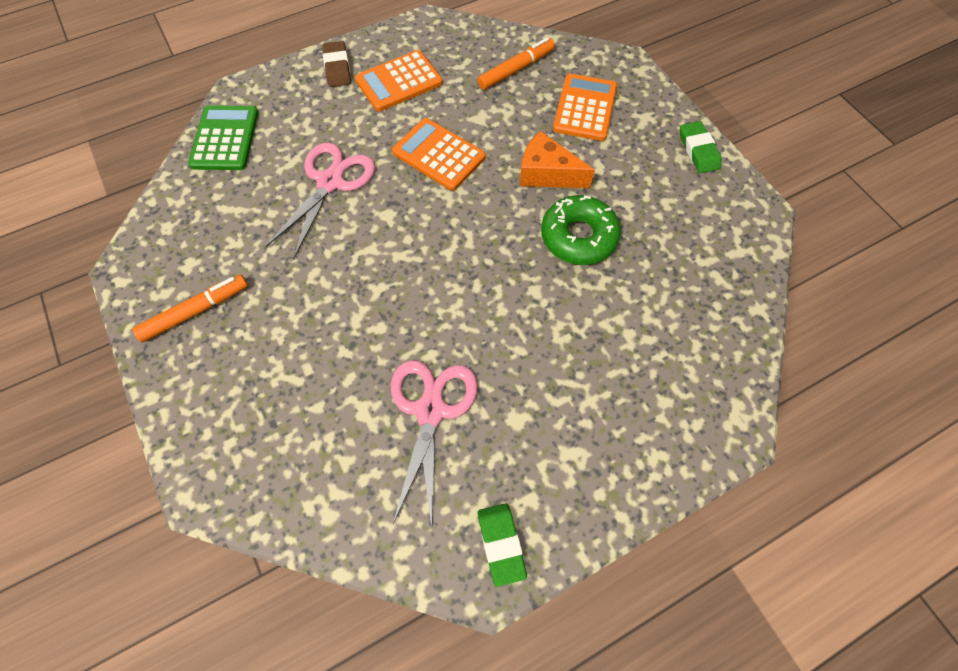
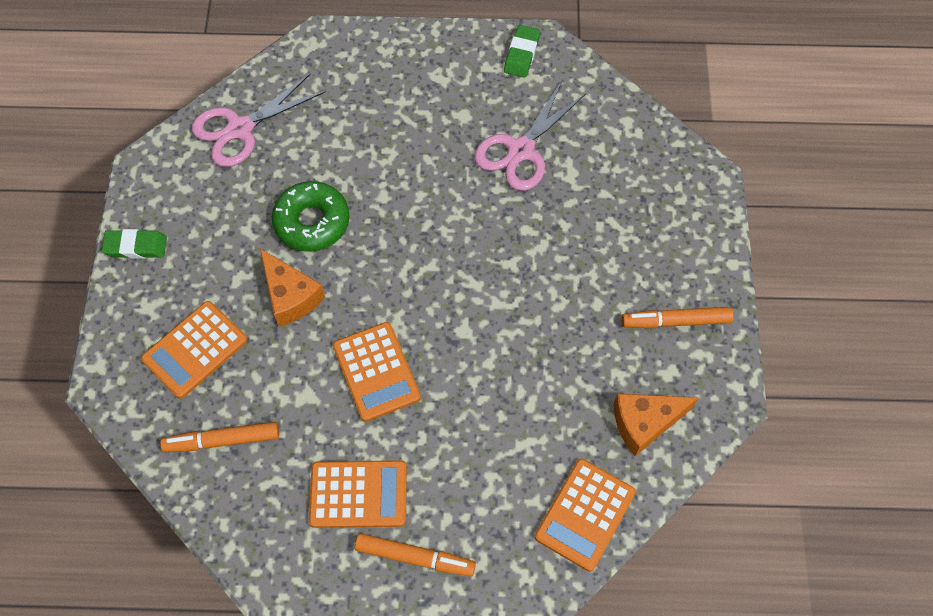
camera: 150 degrees left, 0 degrees up
green calculator [188,105,258,170] -> orange calculator [535,459,636,572]
pink scissors [266,143,375,259] -> pink scissors moved to [192,74,326,167]
brown eraser [323,41,351,87] -> orange marker [355,533,476,577]
green eraser [680,121,721,173] -> green eraser turned 75 degrees clockwise [101,229,167,259]
none -> orange cheese [614,393,698,456]

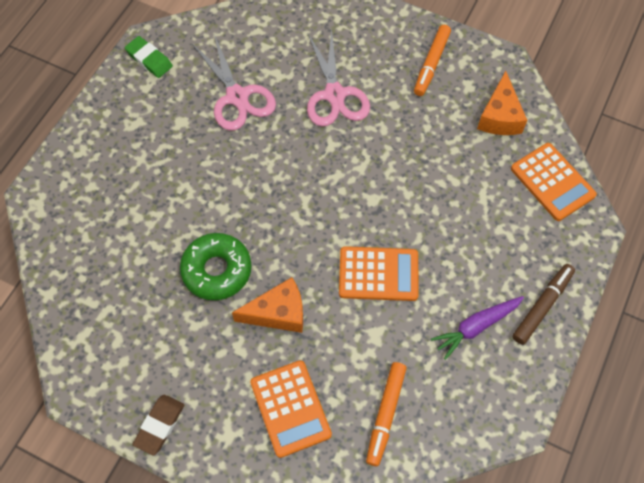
camera: 65 degrees left, 0 degrees up
green eraser [101,229,167,259] -> brown eraser [133,395,184,456]
pink scissors [192,74,326,167] -> pink scissors moved to [307,29,370,127]
orange calculator [309,460,407,528] -> purple carrot [431,296,524,360]
orange marker [355,533,476,577] -> brown marker [512,264,575,345]

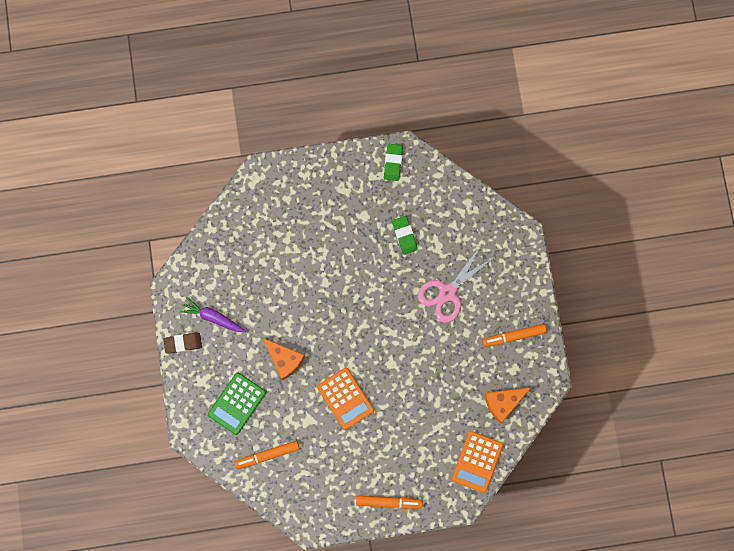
camera: 55 degrees right, 15 degrees up
green donut [180,233,252,300] -> none
pink scissors [192,34,276,131] -> green eraser [392,216,418,254]
orange calculator [250,360,332,458] -> green calculator [208,372,266,435]
purple carrot [431,296,524,360] -> purple carrot moved to [180,297,246,332]
brown marker [512,264,575,345] -> orange marker [356,495,423,509]

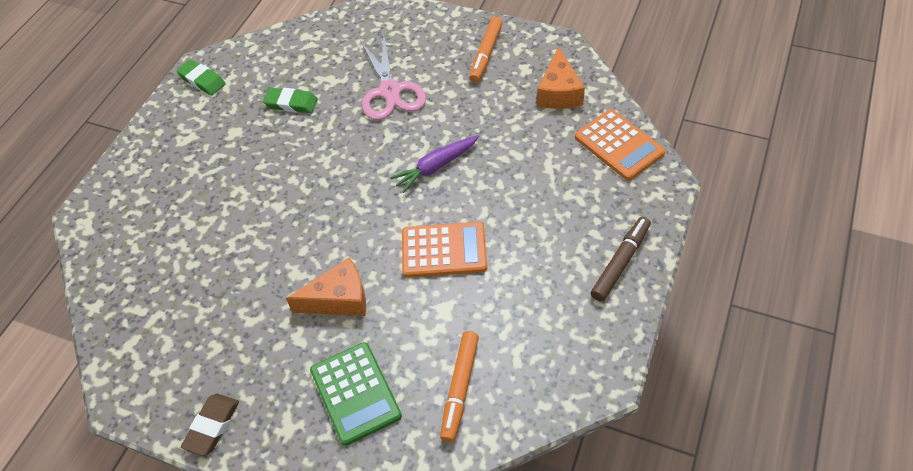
camera: 55 degrees left, 25 degrees down
purple carrot [180,297,246,332] -> purple carrot moved to [390,135,479,193]
orange marker [356,495,423,509] -> brown marker [591,217,651,302]

